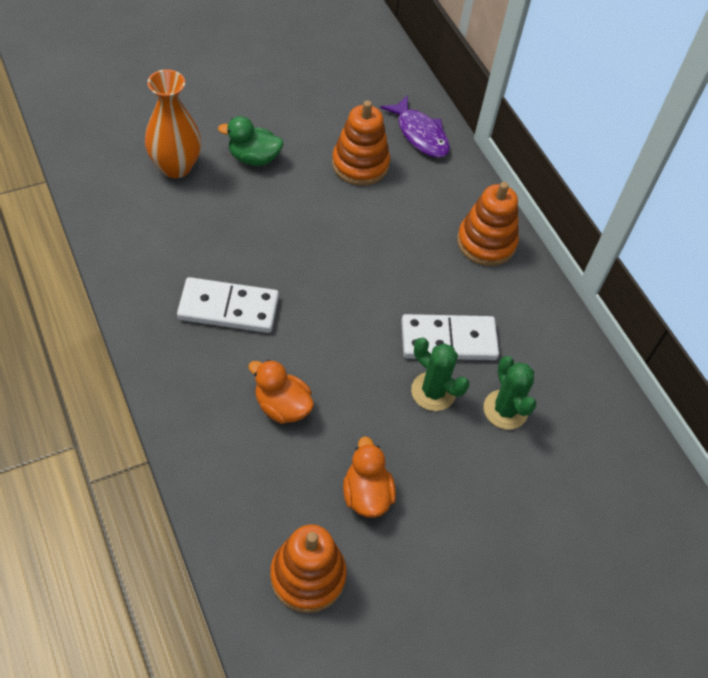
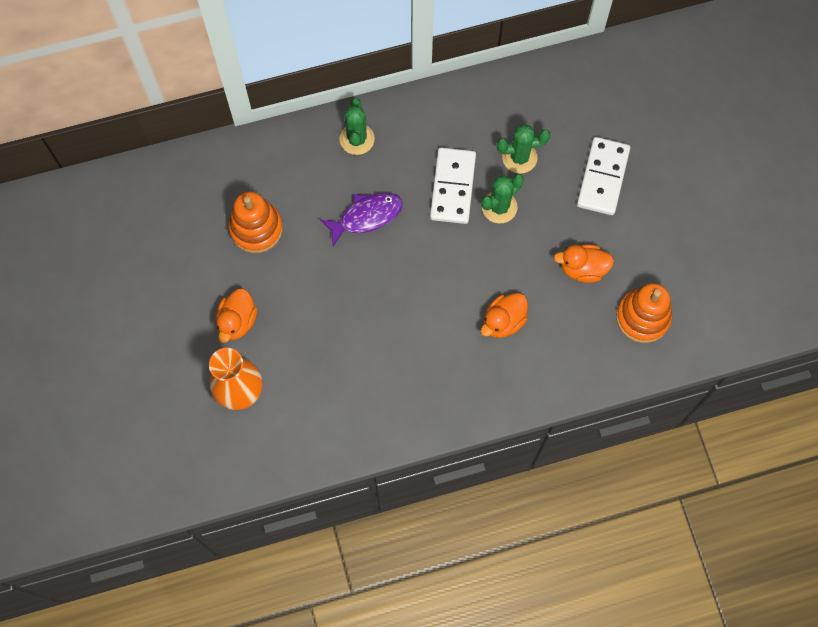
camera: 75 degrees left, 15 degrees up
white domino [177,277,279,333] -> white domino moved to [577,137,630,215]
green duck [218,116,283,166] -> orange duck [216,288,257,343]
purple fish [380,95,450,158] -> purple fish moved to [320,193,403,247]
orange stacking toy [457,182,519,266] -> green cactus [340,98,375,155]

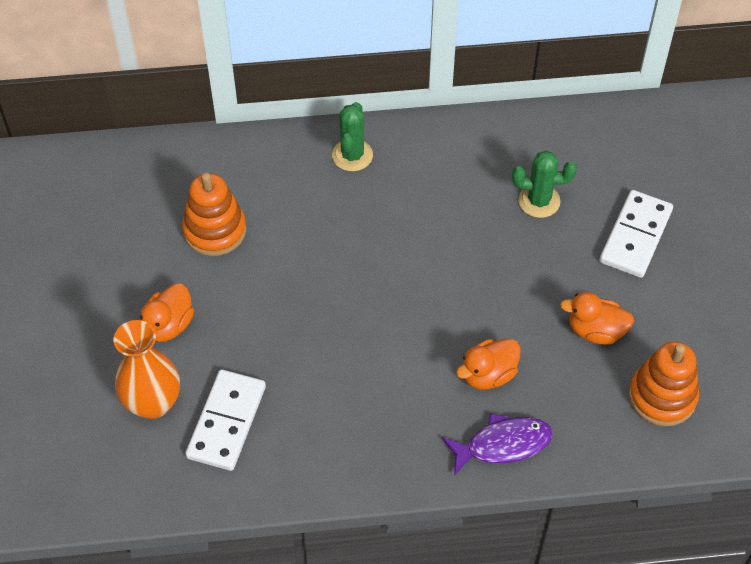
camera: 10 degrees right, 15 degrees down
purple fish [320,193,403,247] -> purple fish moved to [442,413,553,476]
white domino [430,147,476,224] -> white domino moved to [185,369,266,471]
green cactus [481,174,524,223] -> none

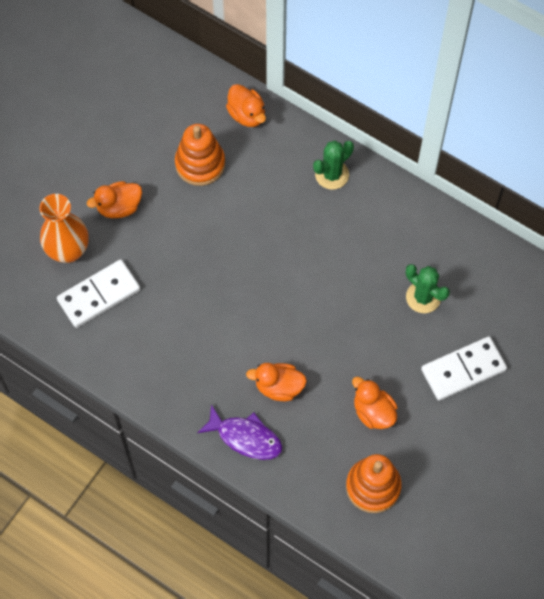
camera: 40 degrees right, 10 degrees up
none -> orange duck [226,84,266,127]

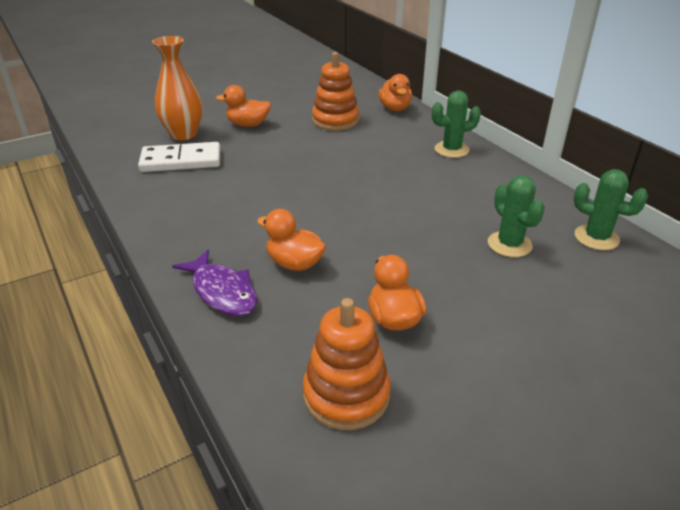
camera: 25 degrees right, 30 degrees down
white domino [421,336,507,401] -> none
none -> green cactus [574,169,648,250]

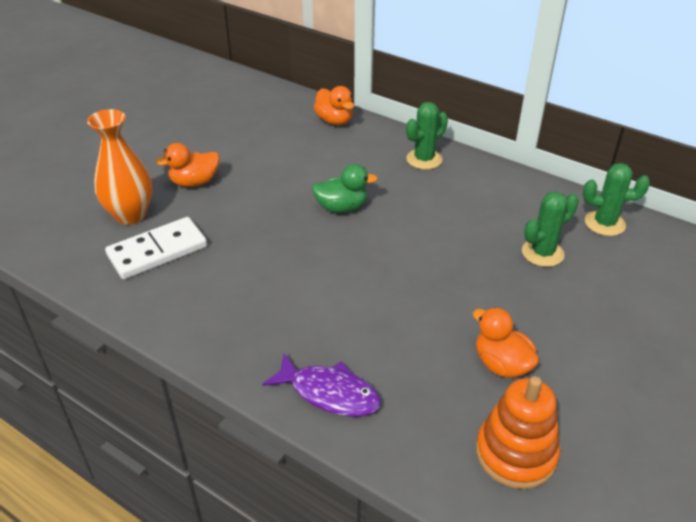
camera: 25 degrees left, 5 degrees up
orange duck [257,209,326,271] -> none
orange stacking toy [312,52,359,131] -> none
green cactus [488,175,545,257] -> green cactus turned 75 degrees counterclockwise [522,192,579,267]
none -> green duck [312,164,378,213]

